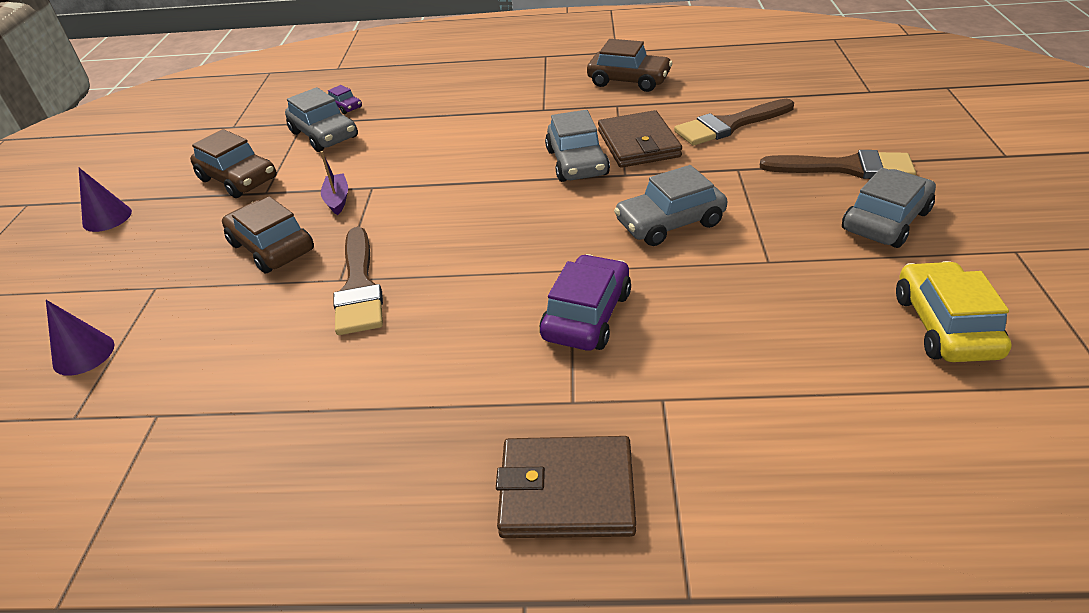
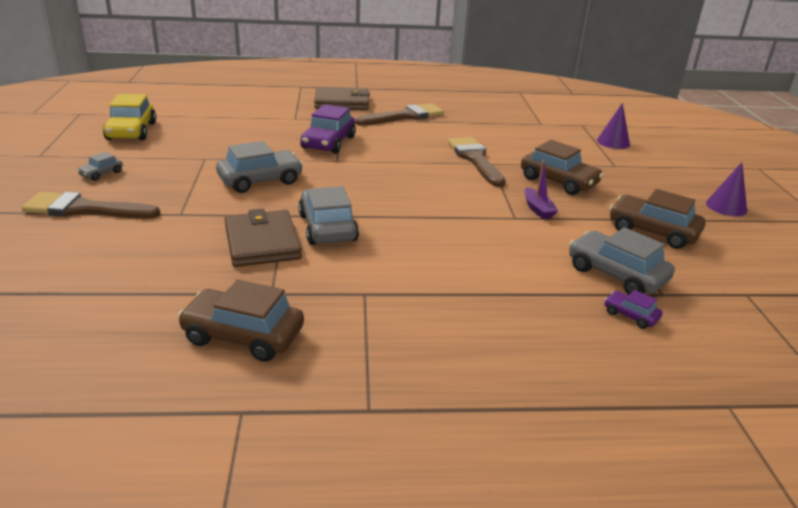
camera: 170 degrees right, 10 degrees down
brown brush [674,99,794,146] -> brown brush moved to [355,103,444,126]
grey car [842,168,936,248] -> grey car [77,152,123,181], size x0.50

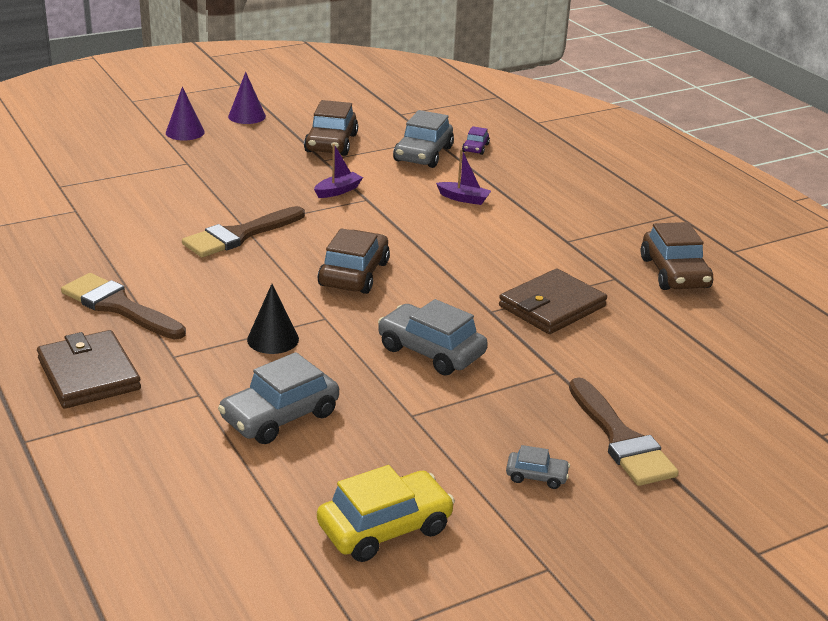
camera: 115 degrees left, 0 degrees up
grey car [298,186,359,245] -> grey car moved to [218,352,339,444]
purple car [300,104,356,154] -> black cone [247,284,299,354]
brown car [521,140,604,195] -> brown car moved to [318,228,390,294]
purple cone [597,103,630,149] -> purple cone moved to [166,87,205,141]
none -> purple boat [436,149,491,205]

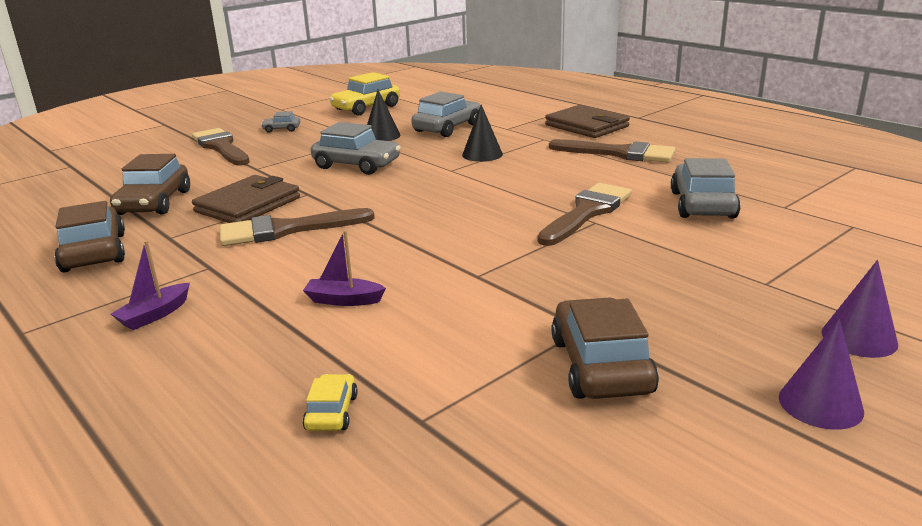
camera: 170 degrees right, 5 degrees down
purple boat [314,144,363,198] -> purple boat moved to [111,241,190,330]
brown car [318,228,390,294] -> brown car moved to [110,154,190,215]
grey car [393,110,454,168] -> grey car moved to [671,158,741,218]
purple car [462,126,490,155] -> yellow car [303,374,358,431]
none -> brown brush [220,208,375,246]
none -> black cone [367,90,401,141]

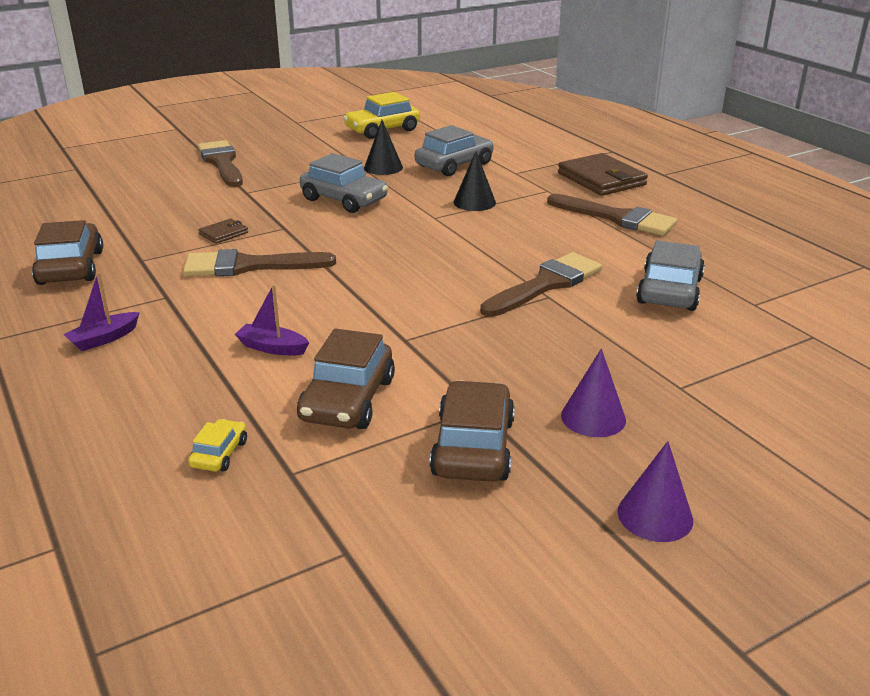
camera: 10 degrees right, 5 degrees up
brown car [110,154,190,215] -> brown car moved to [297,329,395,429]
brown wallet [192,175,300,223] -> brown wallet [199,218,248,244], size x0.47
grey car [261,111,301,133] -> none
purple cone [821,260,898,358] -> purple cone moved to [561,348,626,437]

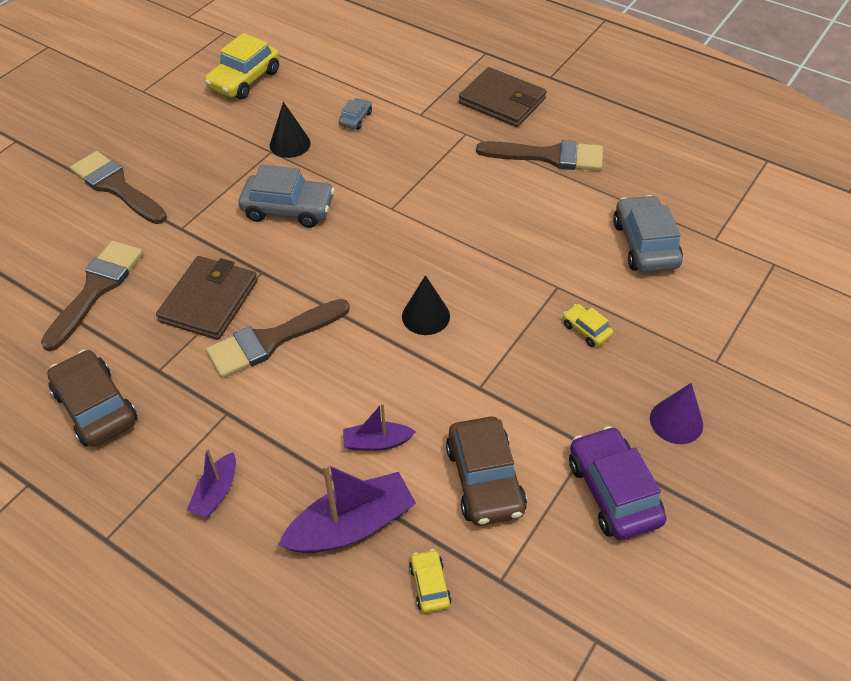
camera: 25 degrees left, 20 degrees up
brown wallet [199,218,248,244] -> brown wallet [156,256,258,340], size x2.11
grey car [415,125,494,176] -> grey car [339,98,372,130], size x0.50
brown car [429,380,515,482] -> purple car [569,426,666,541]
black cone [453,151,496,211] -> black cone moved to [402,275,450,335]
brown brush [480,252,602,317] -> brown brush moved to [41,240,143,352]
purple cone [618,441,693,542] -> none
none -> purple boat [278,463,416,553]
none -> yellow car [563,304,613,347]

